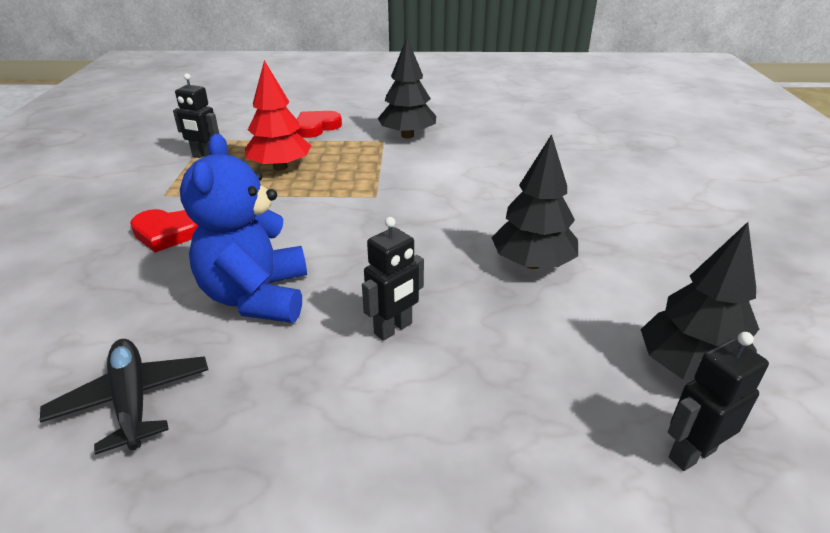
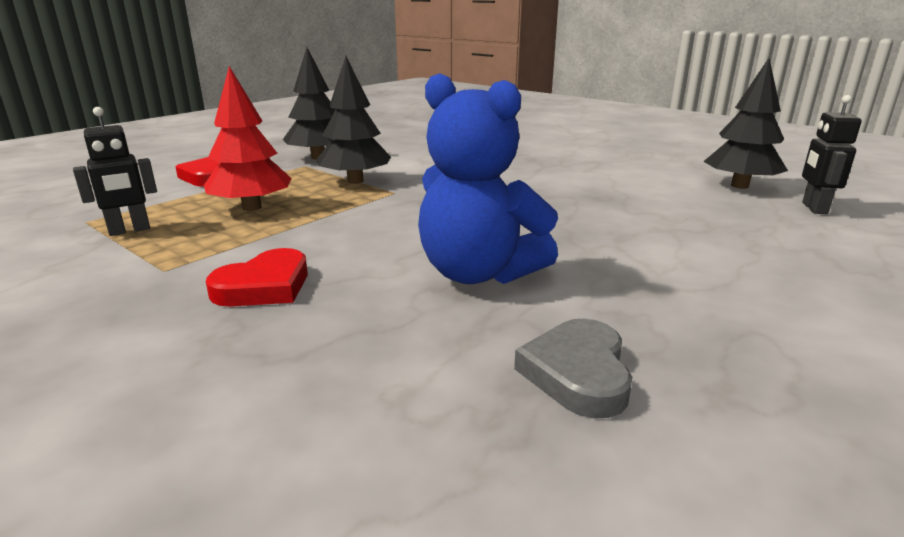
camera: 50 degrees left, 10 degrees down
black plane [40,339,208,455] -> grey heart [514,319,632,419]
black robot [362,217,424,341] -> none
black tree [491,134,578,269] -> black tree moved to [316,56,391,184]

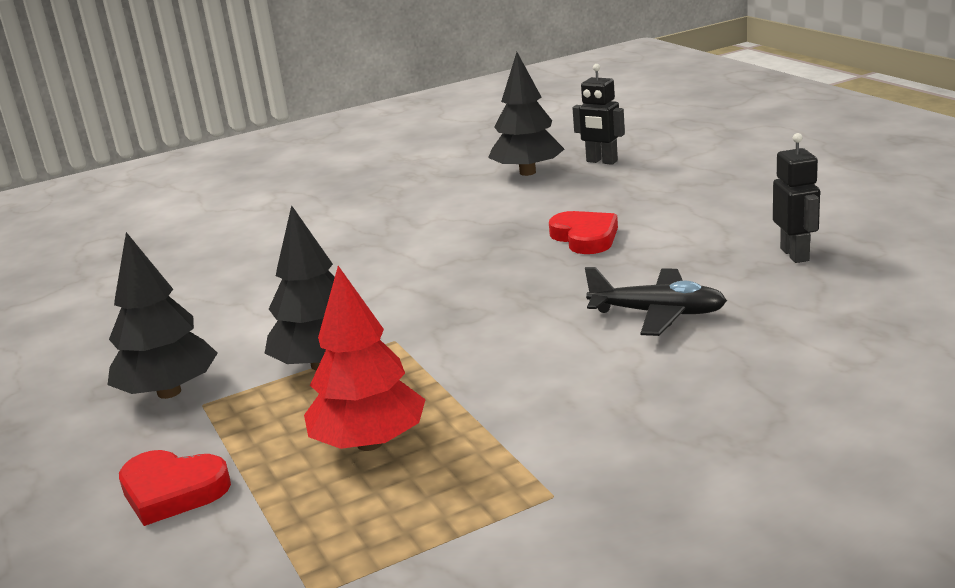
camera: 65 degrees left, 0 degrees up
black robot [73,107,157,236] -> black robot moved to [773,133,820,263]
red heart [206,248,308,307] -> red heart moved to [549,211,618,254]
blue teddy bear [418,73,558,284] -> black plane [585,267,727,336]
grey heart [514,319,632,419] -> none

